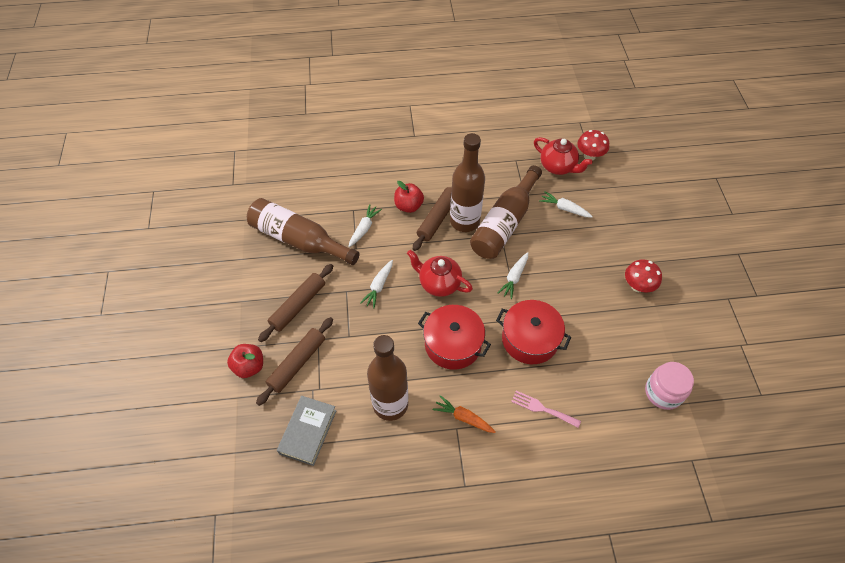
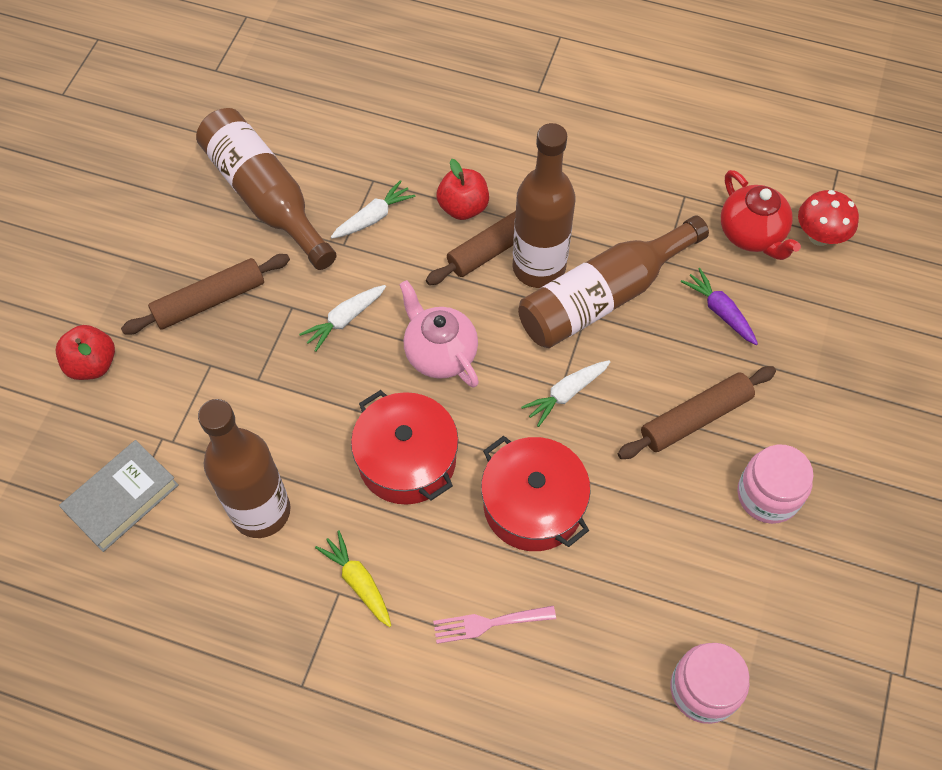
camera: 25 degrees right, 5 degrees up
brown rolling pin [256,317,333,406] -> brown rolling pin moved to [618,366,776,459]
red teapot [407,250,473,297] -> pink teapot [399,280,479,388]
orange carrot [433,395,496,433] -> yellow carrot [315,530,391,627]
pink fork [511,391,581,428] -> pink fork turned 60 degrees counterclockwise [433,606,556,644]
white carrot [539,191,593,218] -> purple carrot [681,268,758,345]
red mushroom [625,259,662,292] -> pink jar [737,445,814,524]

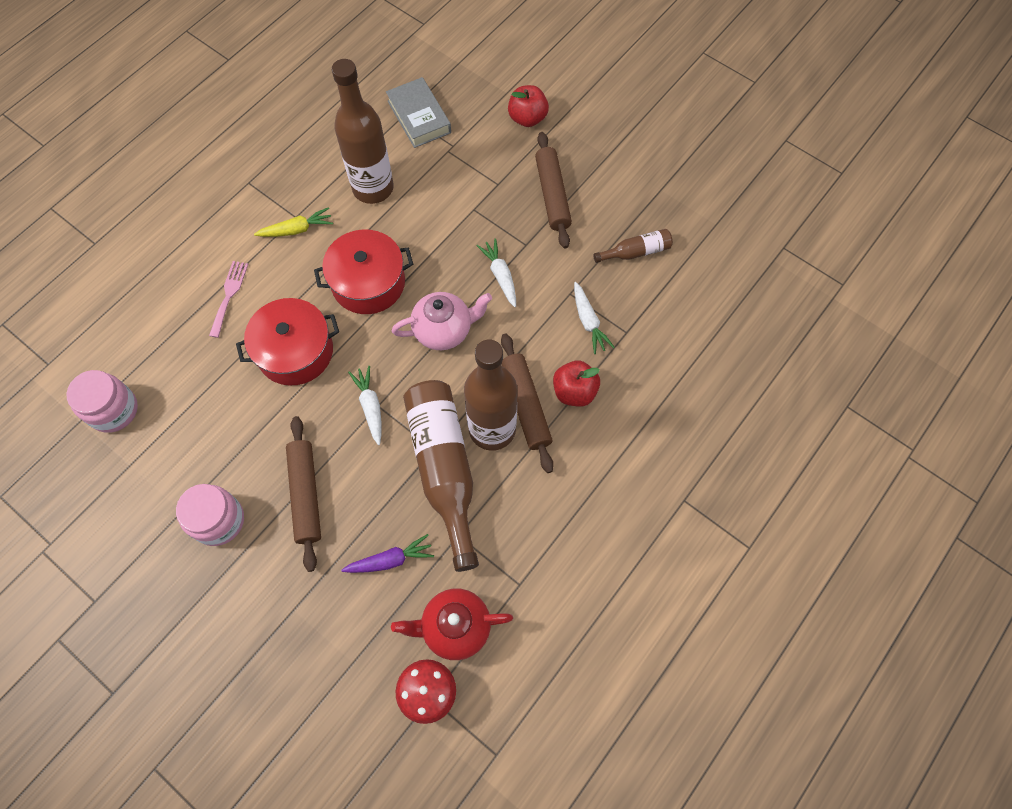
camera: 110 degrees right, 5 degrees up
brown bottle [196,108,337,270] -> brown bottle [593,229,673,263], size x0.47

